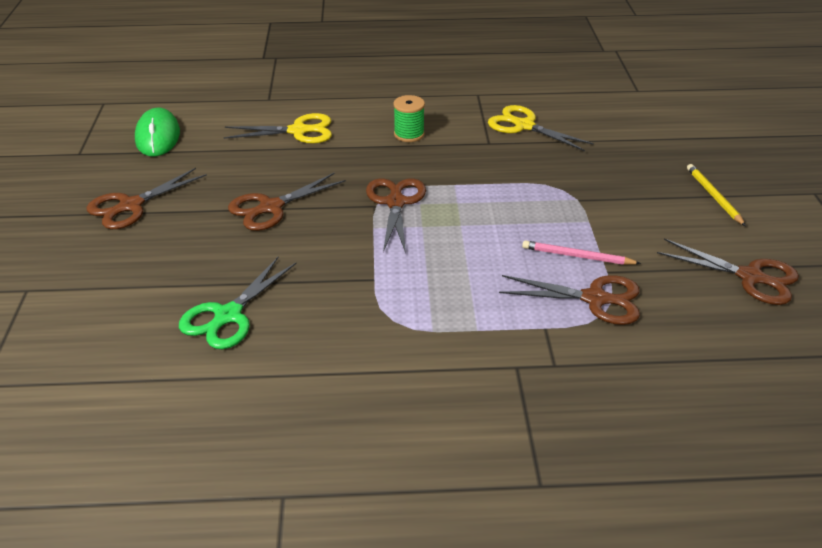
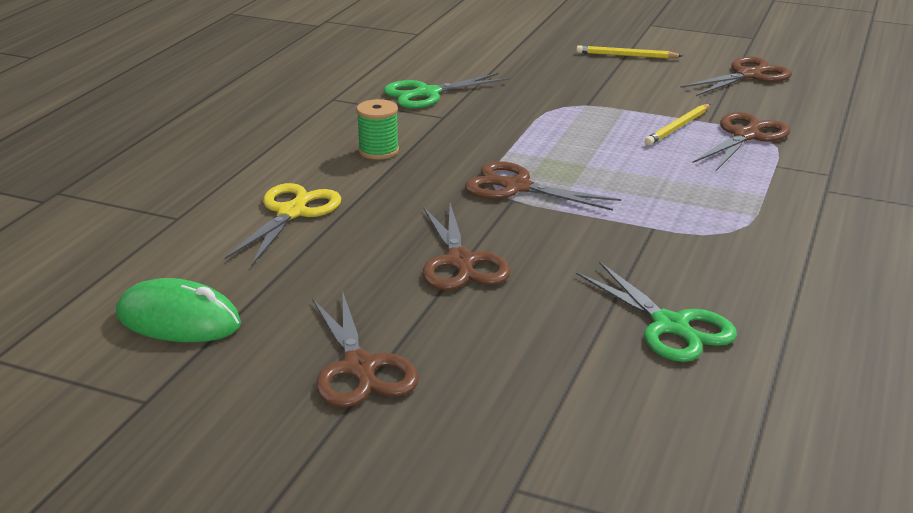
camera: 65 degrees left, 10 degrees down
yellow scissors [488,105,594,151] -> green scissors [384,73,509,109]
pink pencil [522,241,641,265] -> yellow pencil [645,104,710,145]

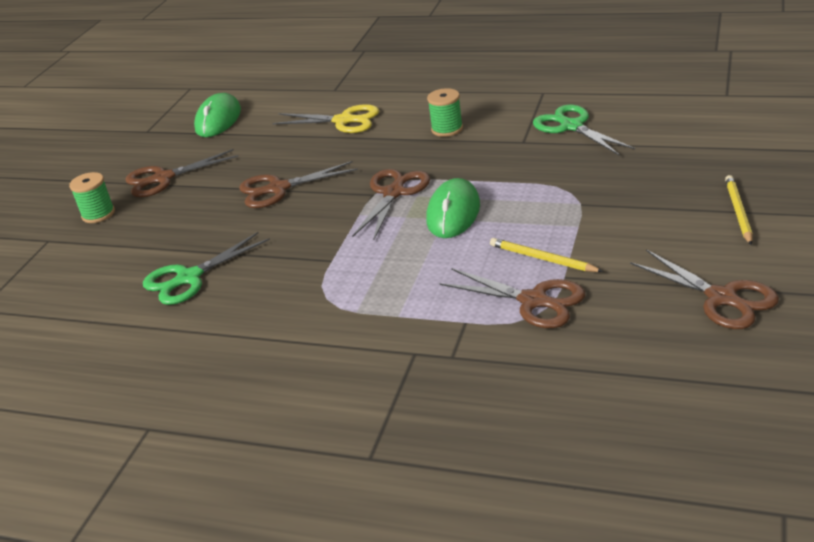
camera: 90 degrees right, 5 degrees up
none -> green spool [69,172,115,223]
none -> green mouse [427,178,480,238]

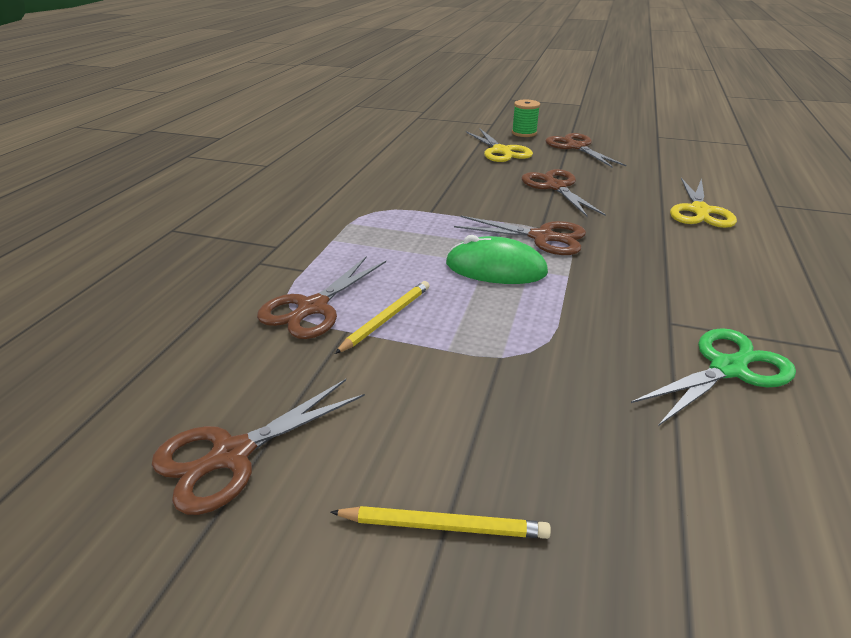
camera: 85 degrees right, 0 degrees up
green scissors [143,232,270,305] -> none
green mouse [194,93,241,137] -> none
green spool [427,88,463,137] -> none
none -> yellow scissors [466,129,533,162]

